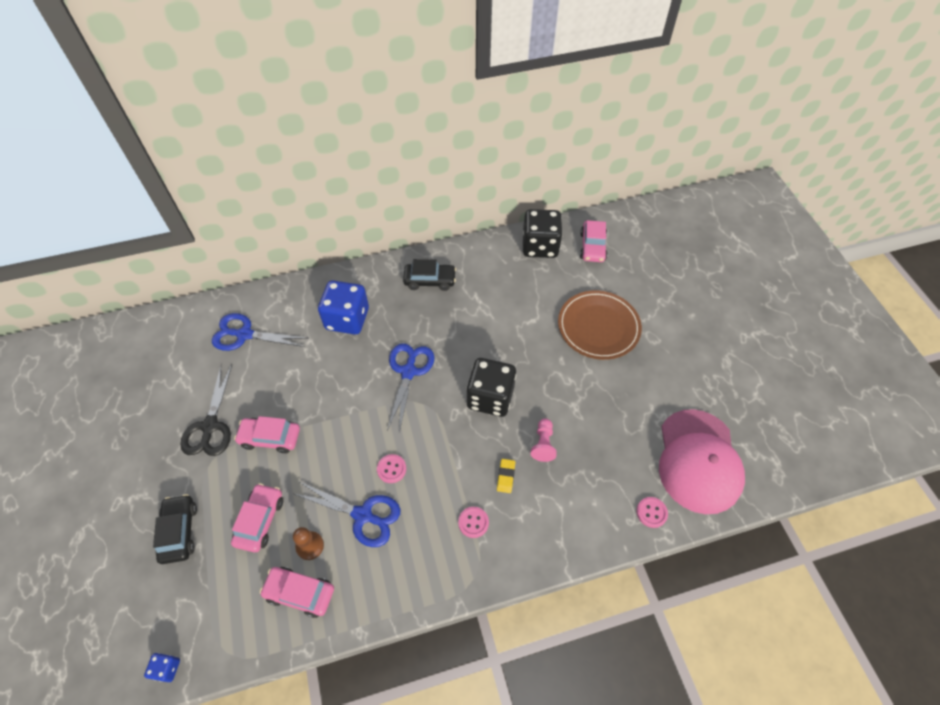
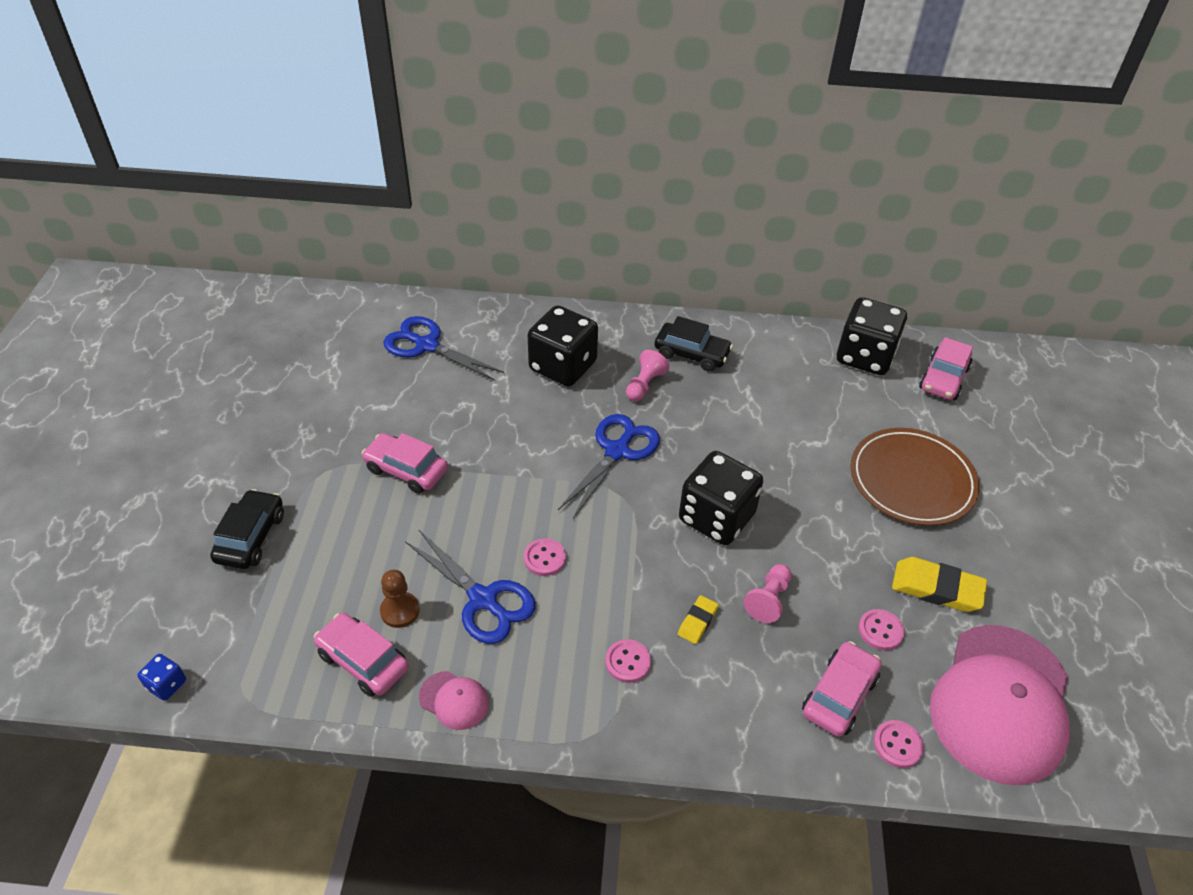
camera: 20 degrees right, 10 degrees down
black scissors [180,365,232,456] -> none
pink car [231,483,283,552] -> pink car moved to [802,641,881,737]
blue dice [318,280,369,334] -> black dice [528,305,598,386]
none -> pink cap [419,671,489,730]
none -> pink pawn [626,350,669,401]
none -> pink button [859,609,904,650]
none -> yellow eraser [892,557,987,612]

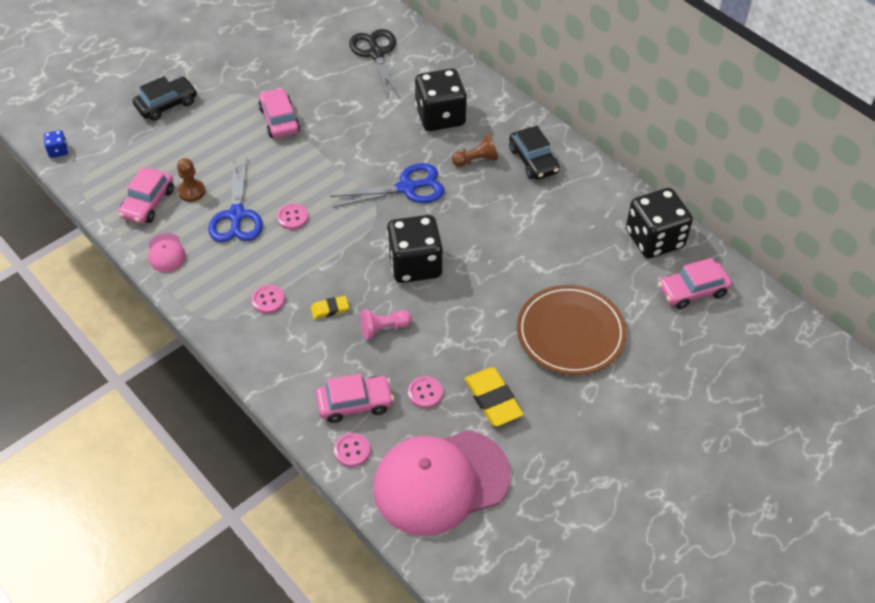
camera: 45 degrees right, 5 degrees up
pink car [314,613,409,697] -> pink car turned 150 degrees counterclockwise [118,167,174,224]
blue scissors [383,316,504,381] -> black scissors [349,29,400,99]
pink pawn [626,350,669,401] -> brown pawn [452,135,498,167]

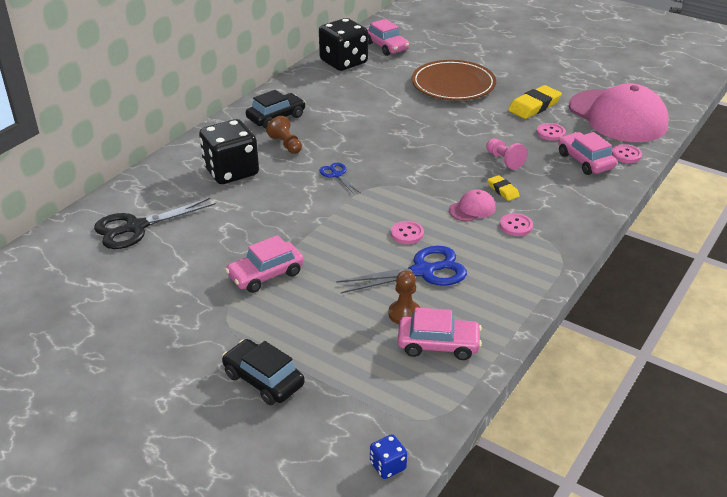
camera: 105 degrees left, 15 degrees down
pink cap [148,233,186,272] -> pink cap moved to [449,190,496,222]
blue scissors [330,163,445,208] -> blue scissors [320,163,360,194], size x0.53
black dice [387,215,443,283] -> none

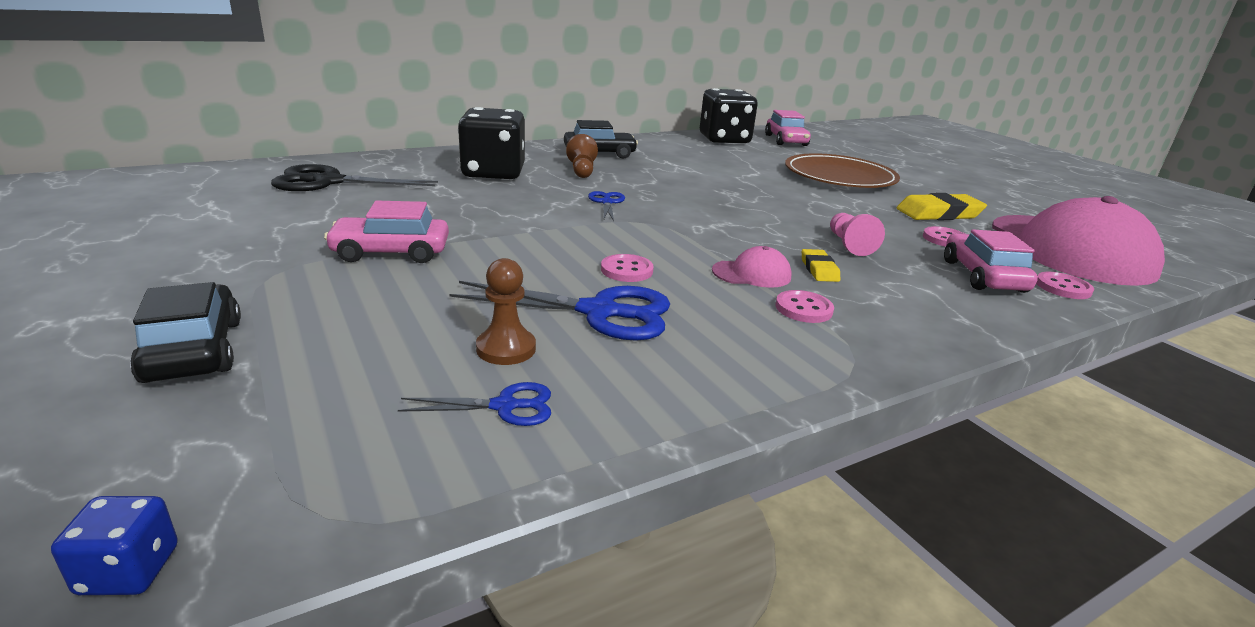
camera: 25 degrees right, 10 degrees down
pink car [398,307,482,360] -> blue scissors [398,382,551,426]

